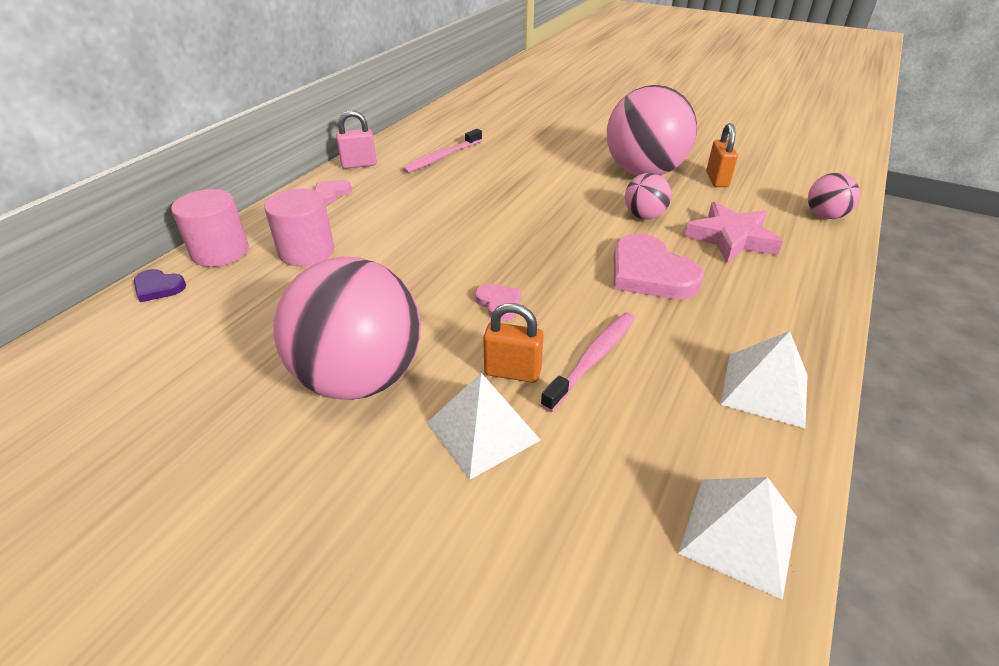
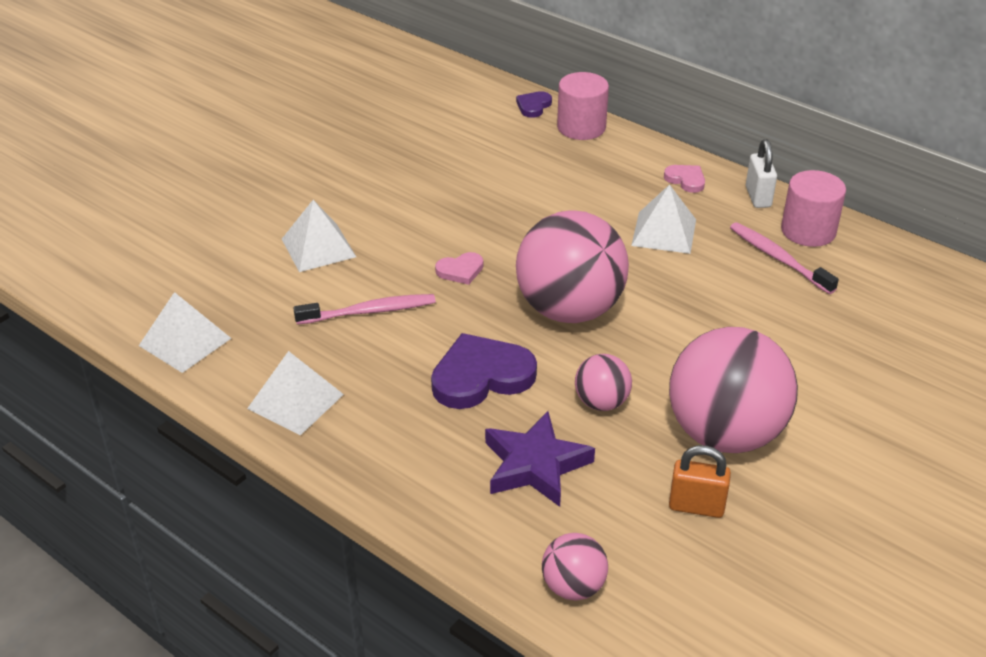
camera: 100 degrees right, 0 degrees up
pink cylinder [264,188,334,266] -> pink cylinder moved to [781,170,846,247]
pink ball [274,257,421,400] -> pink ball moved to [516,211,629,323]
pink padlock [336,110,377,169] -> white padlock [746,139,777,208]
orange padlock [483,303,544,383] -> none
pink toothbrush [540,312,635,412] -> pink toothbrush turned 60 degrees counterclockwise [293,294,436,325]
pink heart [614,234,704,299] -> purple heart [431,333,537,409]
pink star [685,202,783,263] -> purple star [485,411,595,507]
none -> white pyramid [631,184,696,254]

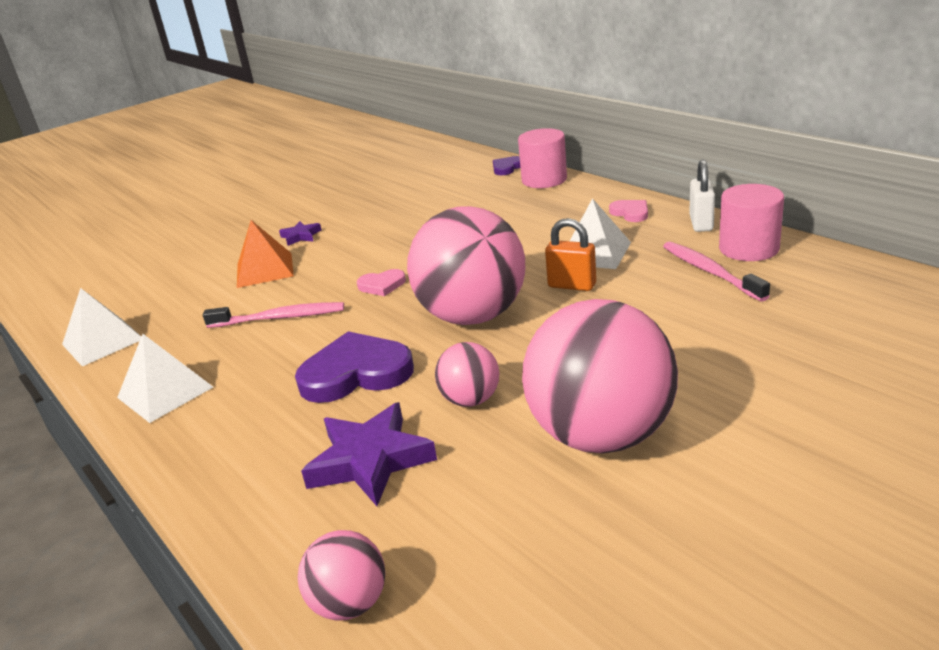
camera: 15 degrees right, 10 degrees down
white pyramid [282,200,356,272] -> orange pyramid [237,220,294,288]
orange padlock [669,445,731,518] -> orange padlock moved to [545,218,596,291]
none -> purple star [279,221,322,246]

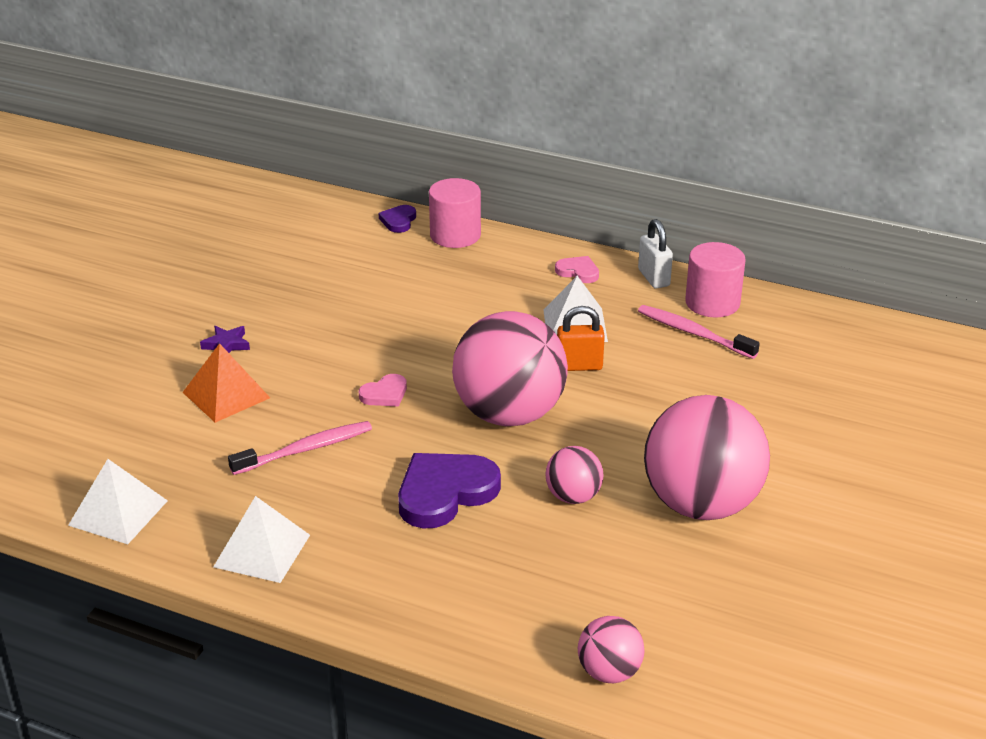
camera: 30 degrees left, 5 degrees up
purple star [301,402,437,506] -> none

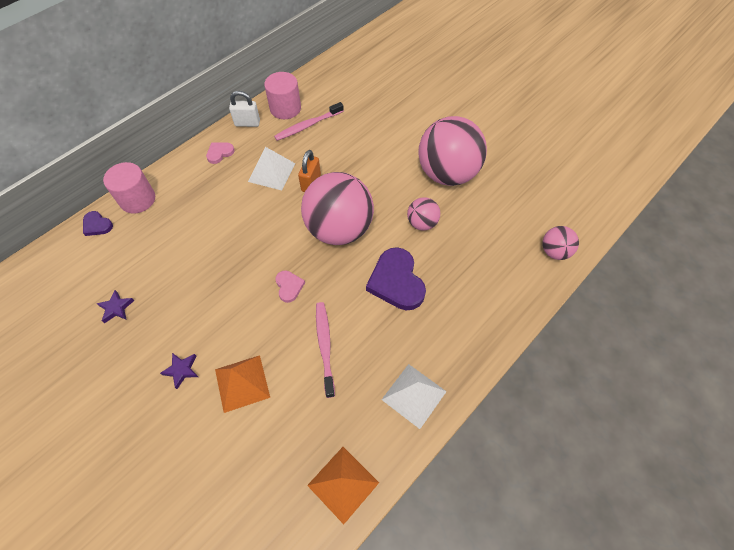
camera: 70 degrees left, 25 degrees up
white pyramid [68,459,168,544] -> orange pyramid [307,447,379,524]
none -> purple star [96,290,134,323]

